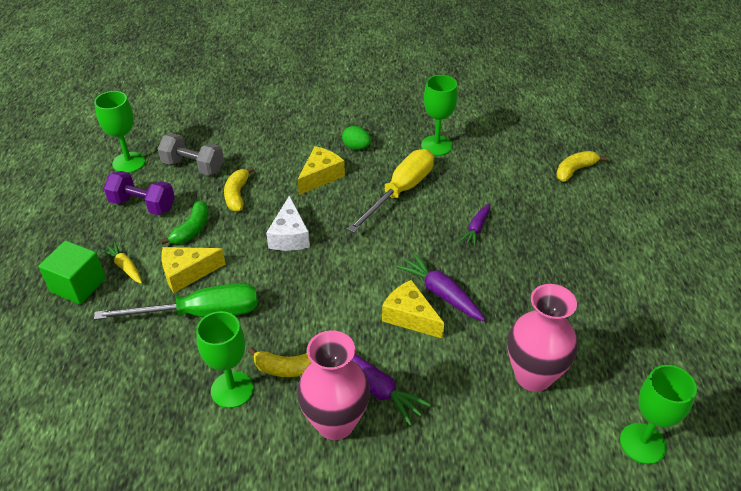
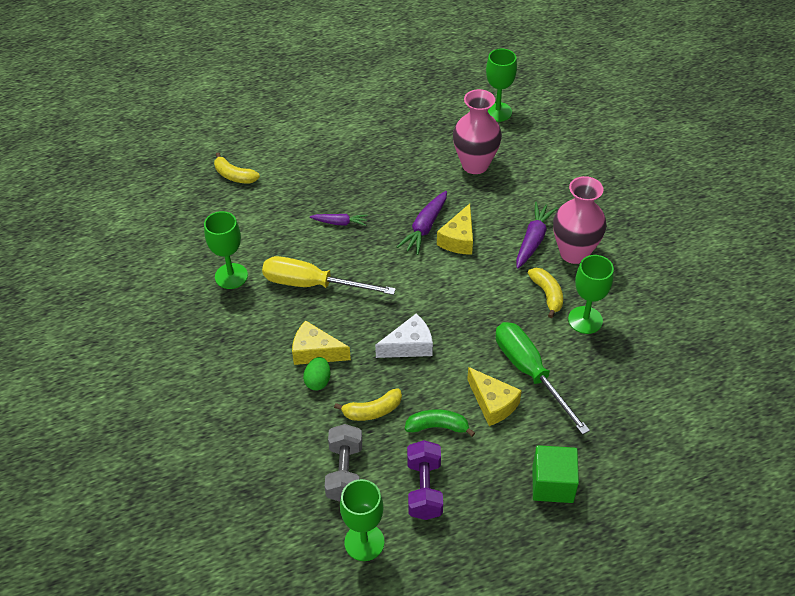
camera: 110 degrees left, 5 degrees up
yellow carrot [100,242,142,284] -> none
green egg [342,126,371,150] -> green egg moved to [303,357,330,391]

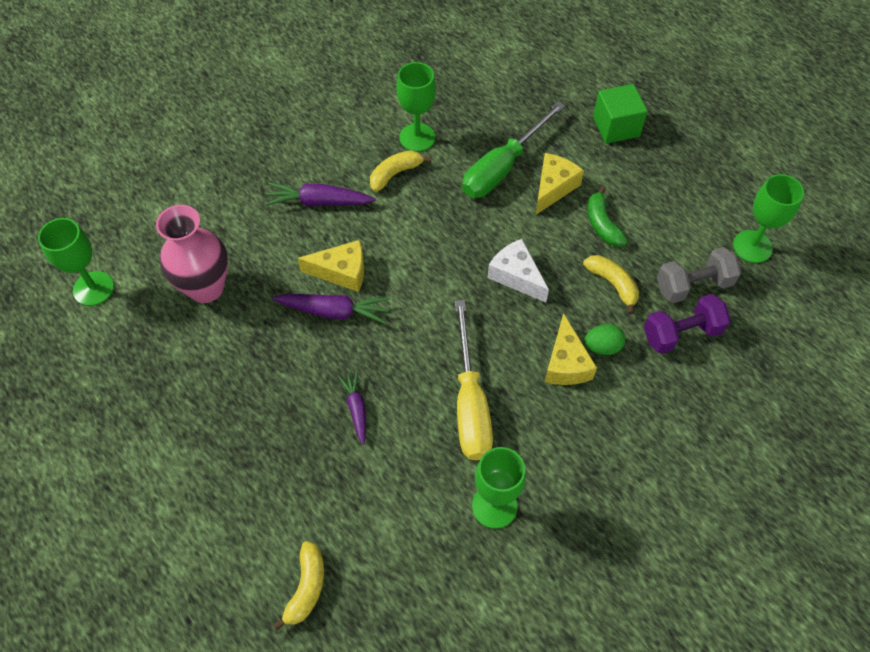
camera: 110 degrees left, 10 degrees up
purple dumbbell [407,440,443,520] -> purple dumbbell moved to [644,294,731,354]
pink vase [553,176,606,264] -> none

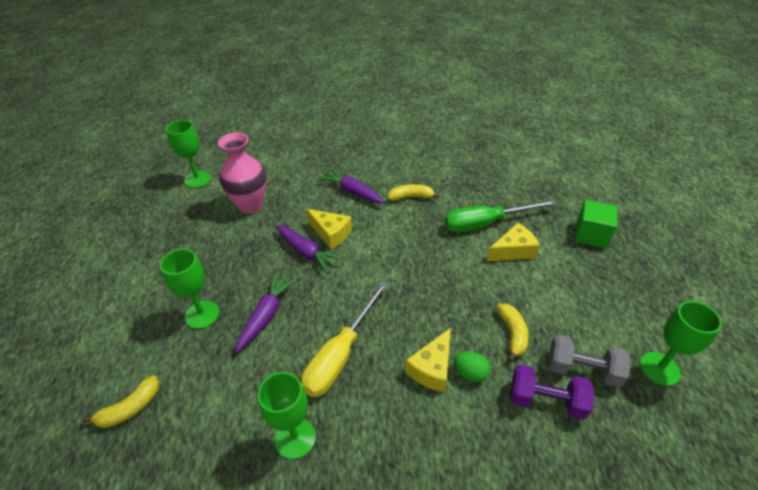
camera: 35 degrees right, 15 degrees down
purple carrot [338,371,366,445] -> purple carrot [235,273,296,352], size x1.57
green goblet [396,62,436,152] -> green goblet moved to [160,249,220,329]
white cheese [488,239,549,302] -> none
green banana [588,186,628,247] -> none

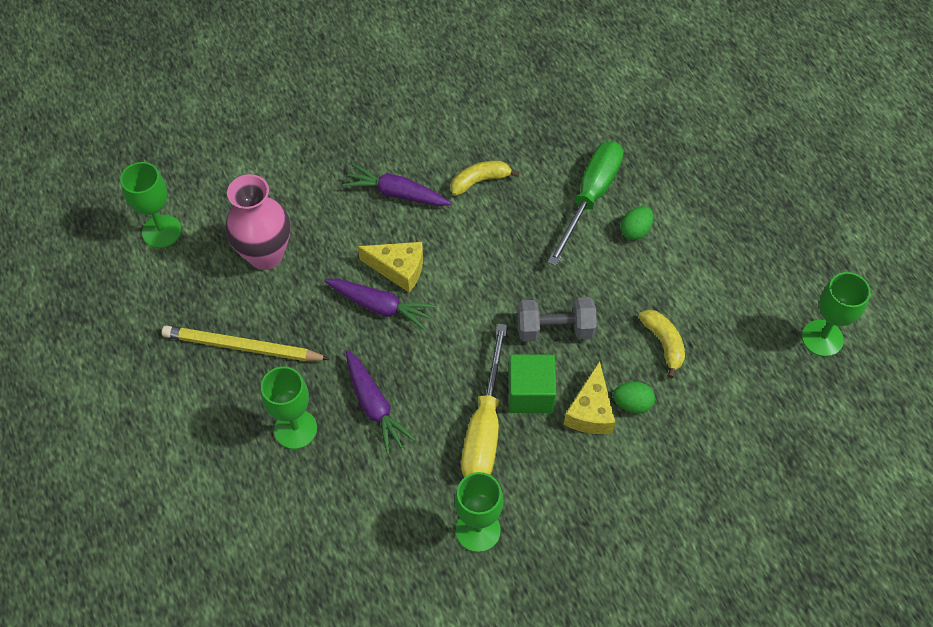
camera: 20 degrees left, 15 degrees up
yellow banana [82,375,159,428] -> none
purple carrot [235,273,296,352] -> purple carrot turned 150 degrees clockwise [346,350,416,455]
green screwdriver [444,200,557,232] -> green screwdriver turned 150 degrees clockwise [547,141,624,266]
yellow cheese [487,223,540,261] -> green egg [620,206,654,240]
purple dumbbell [510,365,594,420] -> none
grey dumbbell [548,335,631,388] -> grey dumbbell moved to [518,297,597,341]
green cube [575,200,618,248] -> green cube moved to [509,354,556,413]
none -> yellow pencil [162,325,329,361]

